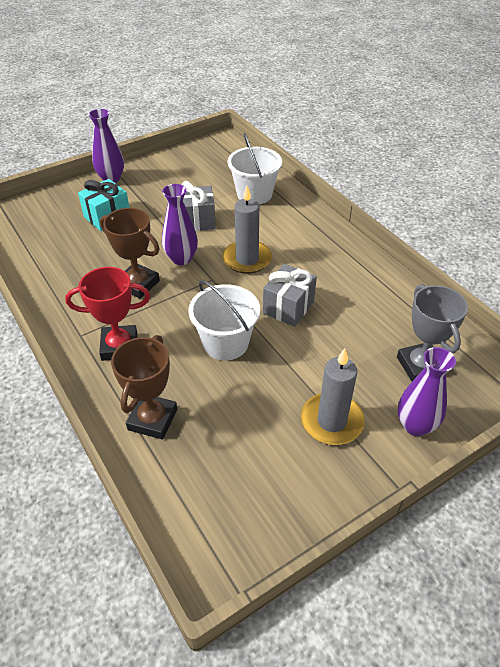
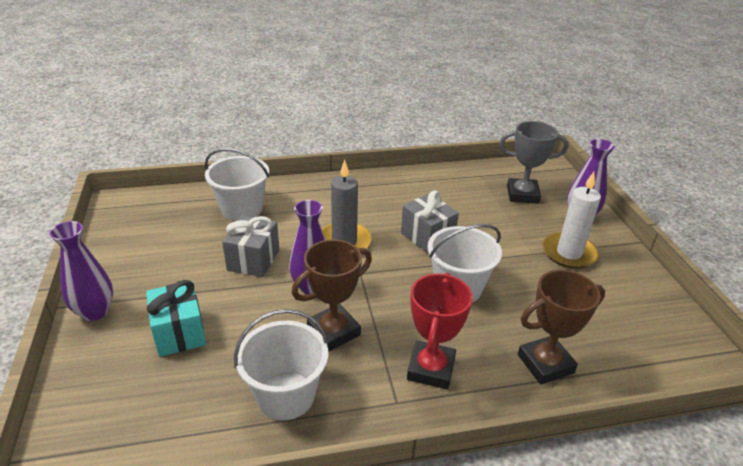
camera: 70 degrees left, 10 degrees down
brown trophy [111,335,177,440] -> brown trophy turned 60 degrees counterclockwise [518,270,605,384]
grey candle [301,348,365,445] -> white candle [543,172,601,269]
none -> white bucket [234,309,328,420]

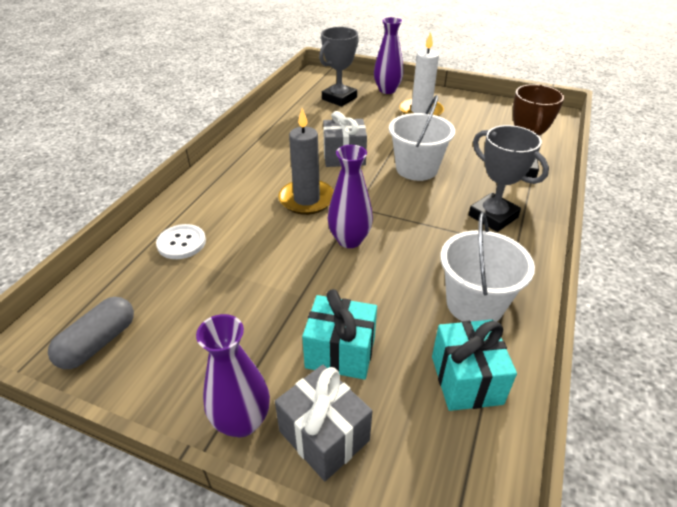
camera: 55 degrees left, 5 degrees up
white bucket [205,148,269,221] -> white button [156,224,206,259]
grey gift [222,215,279,277] -> grey gift moved to [275,365,372,481]
brown trophy [292,240,372,352] -> none
red trophy [407,273,473,389] -> grey trophy [469,125,549,232]
none -> grey capsule [48,297,134,369]
none -> turquoise gift [432,320,517,411]

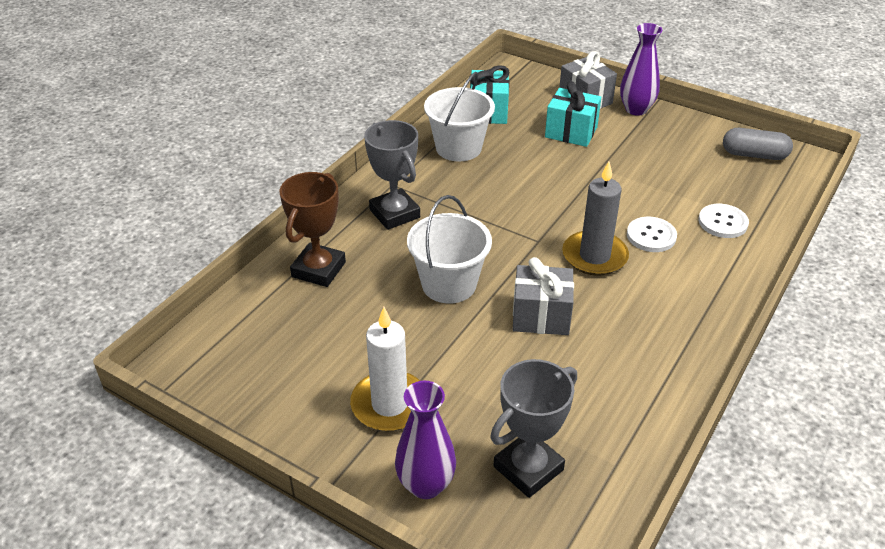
camera: 170 degrees left, 0 degrees up
grey capsule [48,297,134,369] -> grey capsule turned 60 degrees clockwise [723,128,793,160]
purple vase [328,145,373,248] -> none
none -> white button [627,217,677,252]

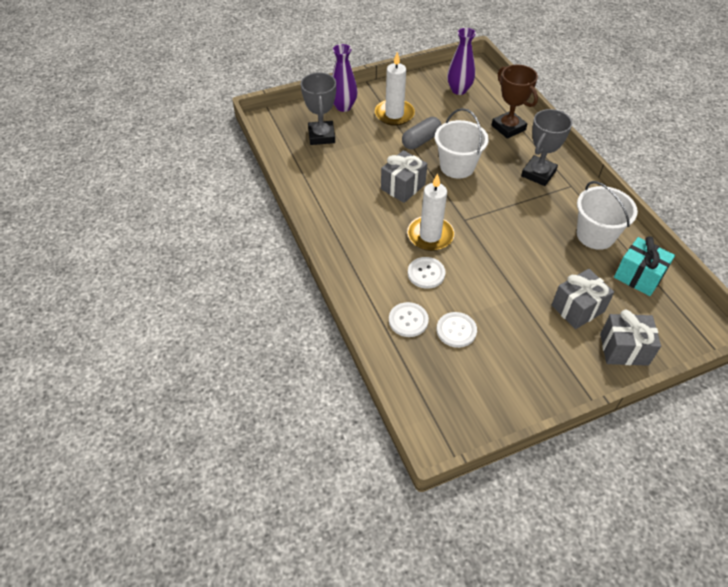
camera: 125 degrees right, 10 degrees up
grey trophy [364,120,420,230] -> grey trophy turned 60 degrees counterclockwise [521,109,572,186]
turquoise gift [545,81,601,147] -> grey gift [552,269,614,329]
grey candle [562,162,629,276] -> white candle [407,173,454,251]
purple vase [620,23,663,116] -> purple vase moved to [447,28,476,95]
grey capsule [723,128,793,160] -> grey capsule moved to [402,117,442,149]
none -> white button [437,312,477,348]

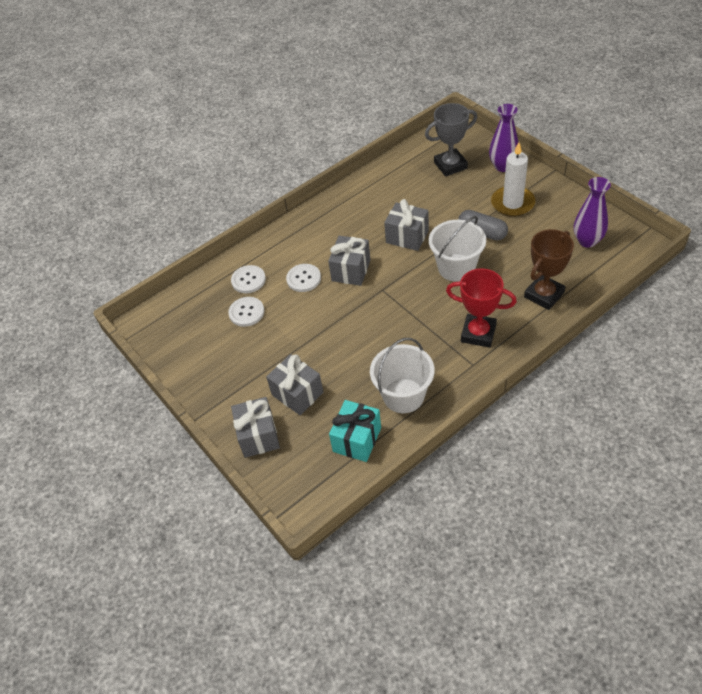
camera: 80 degrees right, 0 degrees up
white candle [407,173,454,251] -> grey gift [328,236,371,286]
grey trophy [521,109,572,186] -> red trophy [446,268,517,348]

